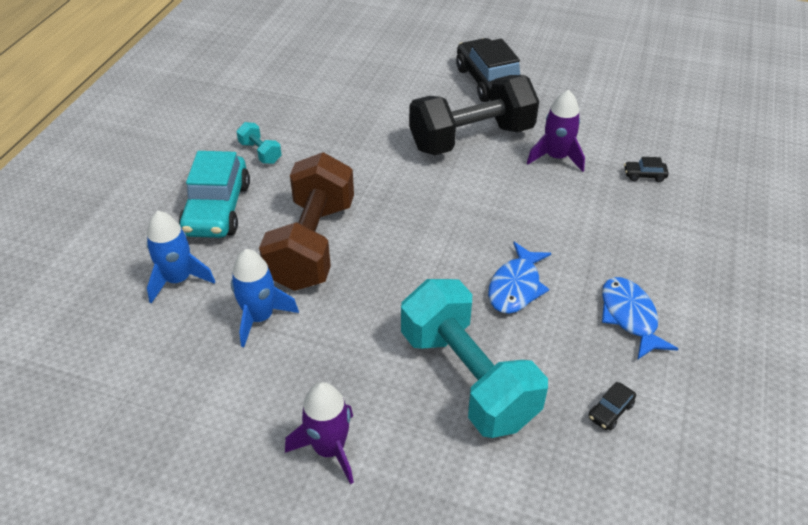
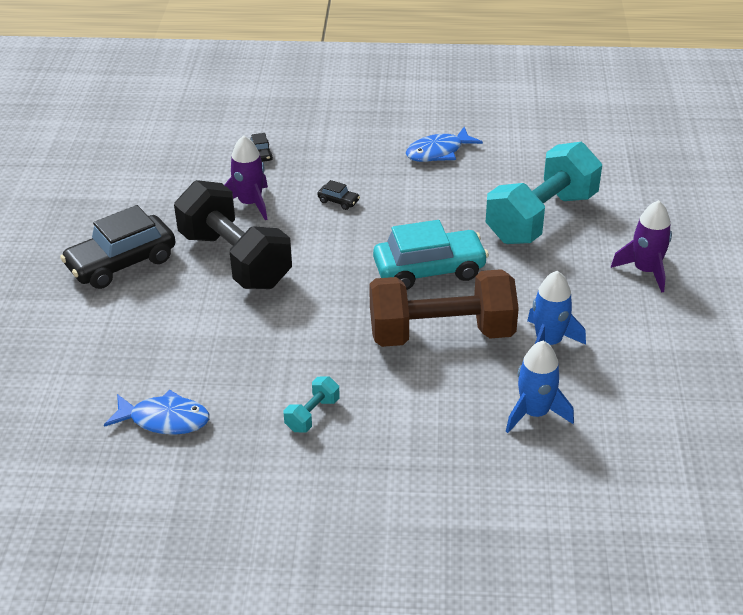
camera: 105 degrees left, 5 degrees down
turquoise car [179,151,250,238] -> turquoise car moved to [373,220,489,290]
blue fish [488,242,551,314] -> blue fish moved to [104,390,209,435]
black car [589,382,636,430] -> black car moved to [317,180,360,210]

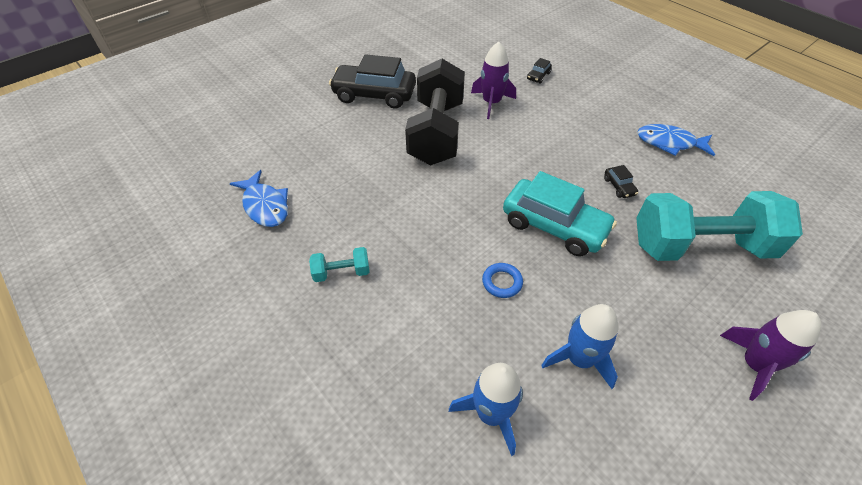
camera: 45 degrees right, 10 degrees up
black car [317,180,360,210] -> black car moved to [604,165,638,198]
brown dumbbell [369,269,519,347] -> blue ring [482,263,523,298]

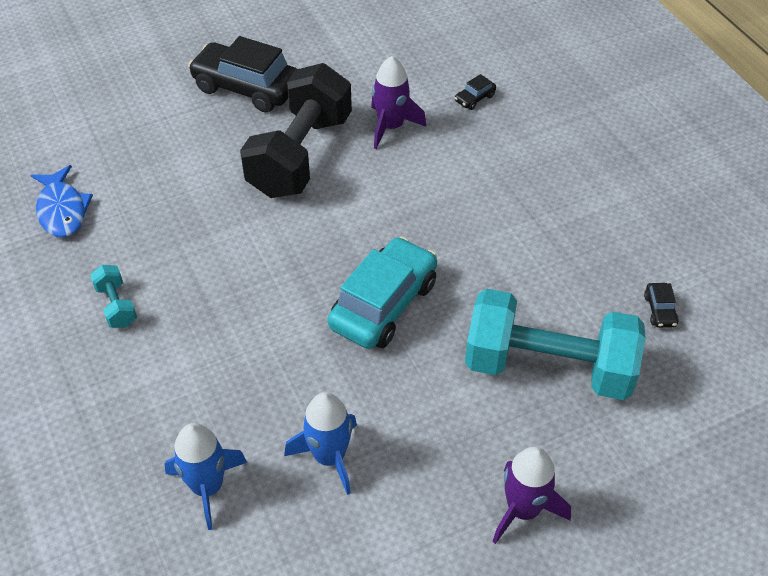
camera: 15 degrees right, 0 degrees up
turquoise dumbbell [309,247,370,282] -> turquoise dumbbell turned 60 degrees clockwise [90,265,137,328]
blue ring [482,263,523,298] -> none
turquoise car [503,171,617,256] -> turquoise car turned 105 degrees counterclockwise [328,237,437,349]
black car [604,165,638,198] -> black car moved to [644,283,679,328]
blue fish [637,124,715,156] -> none

